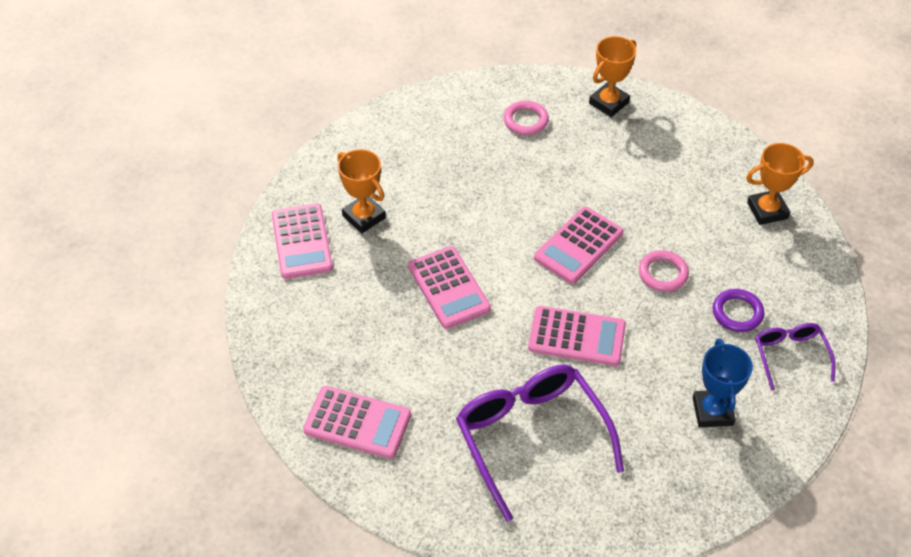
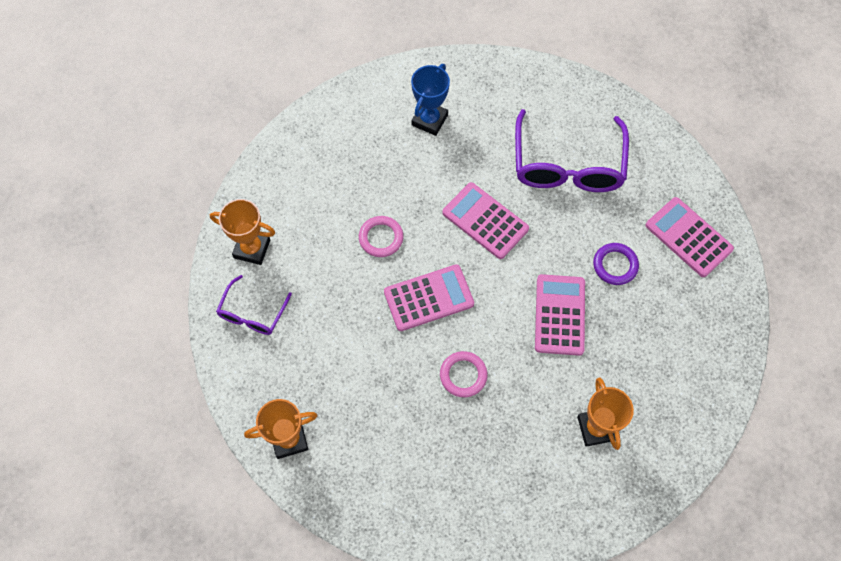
camera: 150 degrees left, 15 degrees up
pink calculator [272,203,333,279] -> none
pink ring [504,101,549,135] -> pink ring moved to [440,351,488,397]
purple ring [713,289,764,332] -> purple ring moved to [593,243,639,285]
purple glasses [755,323,835,391] -> purple glasses moved to [216,275,292,335]

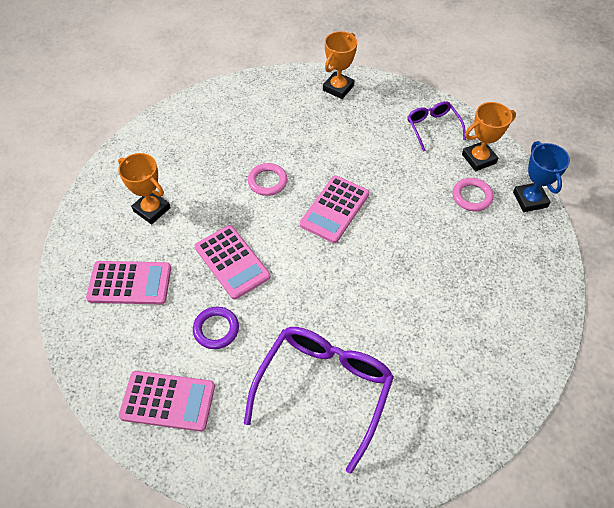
camera: 140 degrees right, 10 degrees down
pink ring [359,216,404,257] -> pink ring moved to [453,178,493,211]
blue trophy [411,64,450,136] -> blue trophy moved to [513,141,570,212]
pink calculator [442,182,529,259] -> pink calculator moved to [86,261,171,304]
purple glasses [515,109,629,192] -> purple glasses turned 60 degrees clockwise [244,327,394,474]

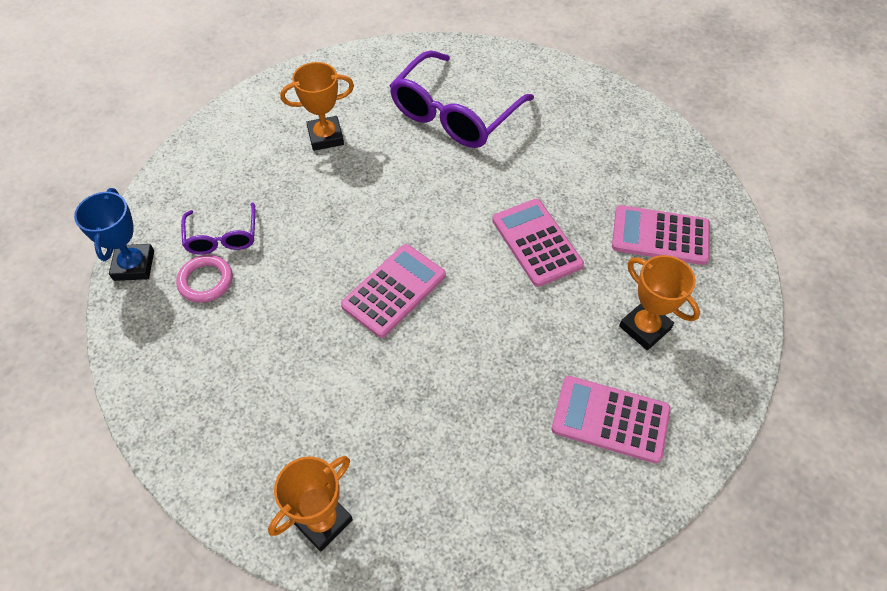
camera: 170 degrees left, 0 degrees up
pink calculator [119,371,215,432] -> pink calculator moved to [551,376,671,463]
purple ring [193,307,239,349] -> none
pink ring [248,163,288,196] -> none
purple glasses [407,101,466,152] -> purple glasses moved to [181,202,255,255]
orange trophy [462,102,516,171] -> orange trophy moved to [280,62,354,151]

